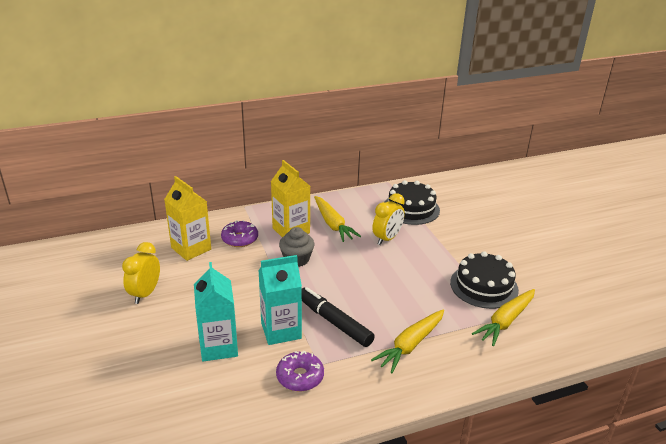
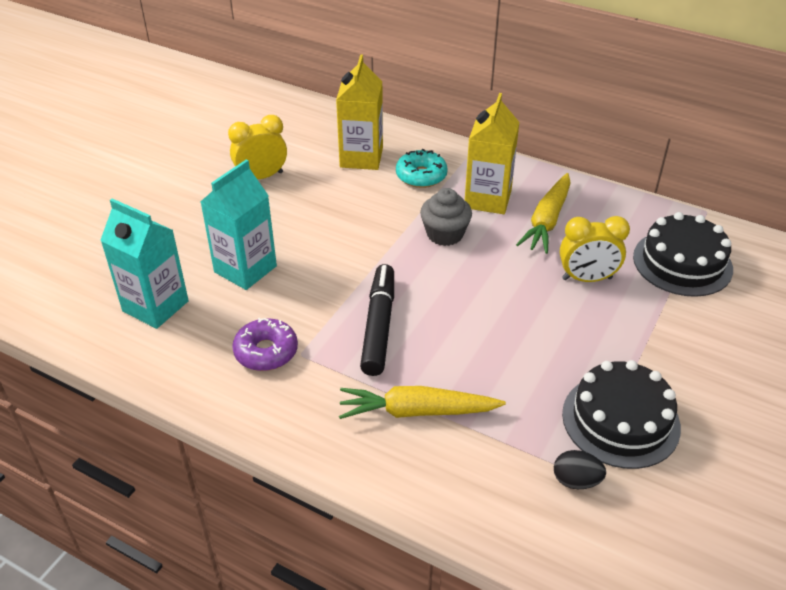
camera: 50 degrees right, 10 degrees up
purple donut [221,220,258,247] -> turquoise donut [396,149,448,188]
turquoise carton [258,255,302,345] -> turquoise carton moved to [100,198,189,329]
yellow carrot [472,289,535,346] -> black egg [554,450,606,489]

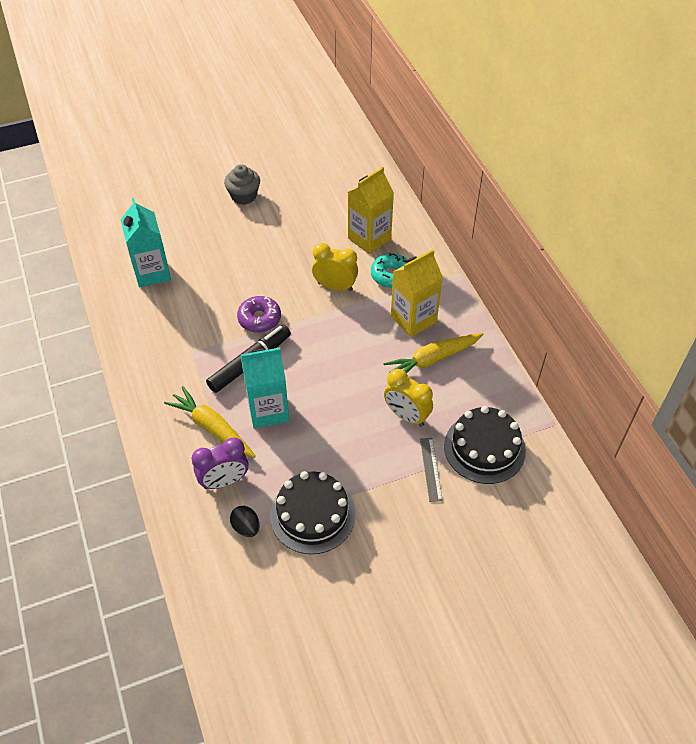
camera: 40 degrees right, 10 degrees up
turquoise carton [200,160,277,290] -> turquoise carton moved to [241,347,289,428]
yellow clock [228,115,287,179] -> yellow clock moved to [312,243,358,291]
purple donut [232,318,298,371] -> purple donut moved to [237,296,281,333]
grey cupcake [420,188,472,246] -> grey cupcake moved to [224,164,260,205]
none -> purple clock [191,437,249,489]
none -> grey ruler [420,438,443,502]

